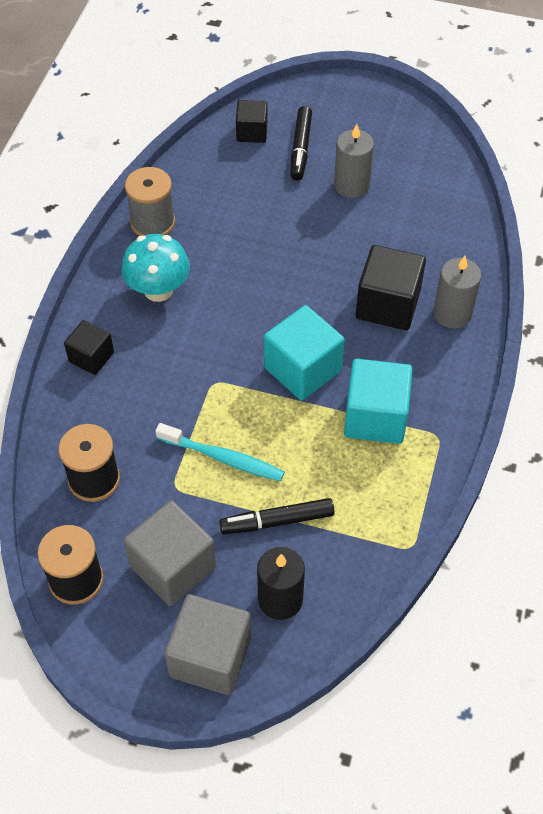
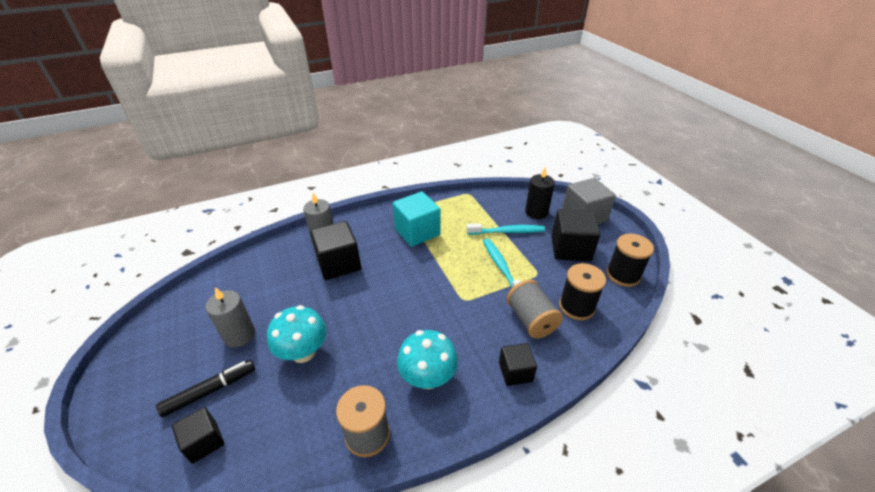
camera: 130 degrees left, 15 degrees down
grey cube [124,500,216,606] -> black cube [552,209,600,262]
black marker [219,498,335,534] -> turquoise toothbrush [467,223,545,235]
turquoise cube [264,305,345,401] -> none
none -> turquoise mushroom [267,305,327,363]
none -> grey spool [506,280,563,339]

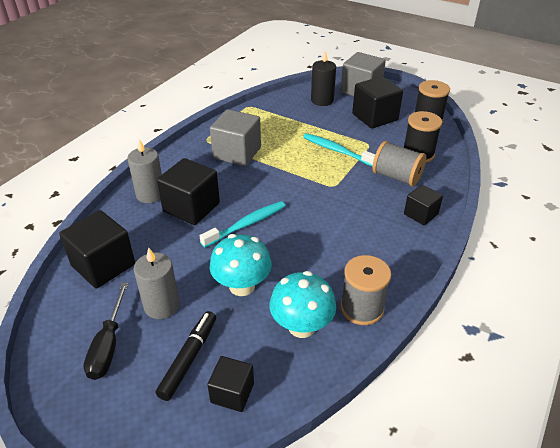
camera: 35 degrees left, 0 degrees up
turquoise cube [393,192,440,247] -> grey cube [210,109,261,166]
turquoise mushroom [397,330,458,389] -> turquoise mushroom moved to [270,271,336,338]
turquoise toothbrush [467,223,545,235] -> turquoise toothbrush moved to [200,201,285,248]
none -> black cube [59,210,135,288]
none -> black screwdriver [84,283,128,380]

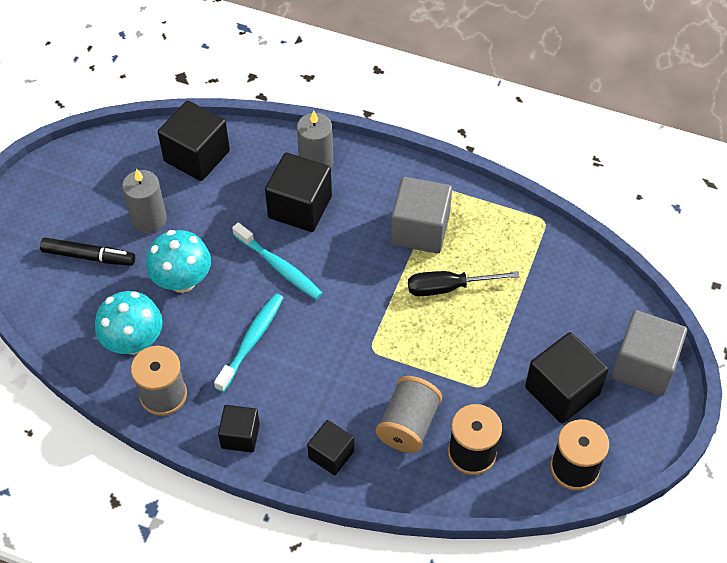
camera: 80 degrees right, 15 degrees up
black screwdriver [84,283,128,380] -> black screwdriver moved to [408,271,520,296]
black cube [207,356,254,412] -> black cube moved to [218,405,260,453]
turquoise toothbrush [303,133,375,166] -> turquoise toothbrush moved to [214,293,283,392]
black candle [311,51,336,106] -> none

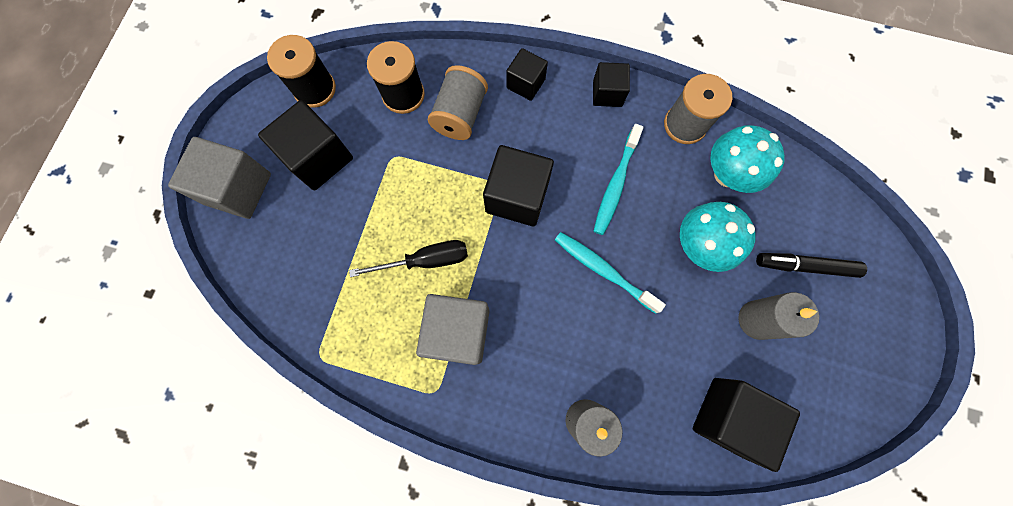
camera: 175 degrees right, 20 degrees up
black cube [265,153,332,232] -> black cube moved to [483,145,554,226]

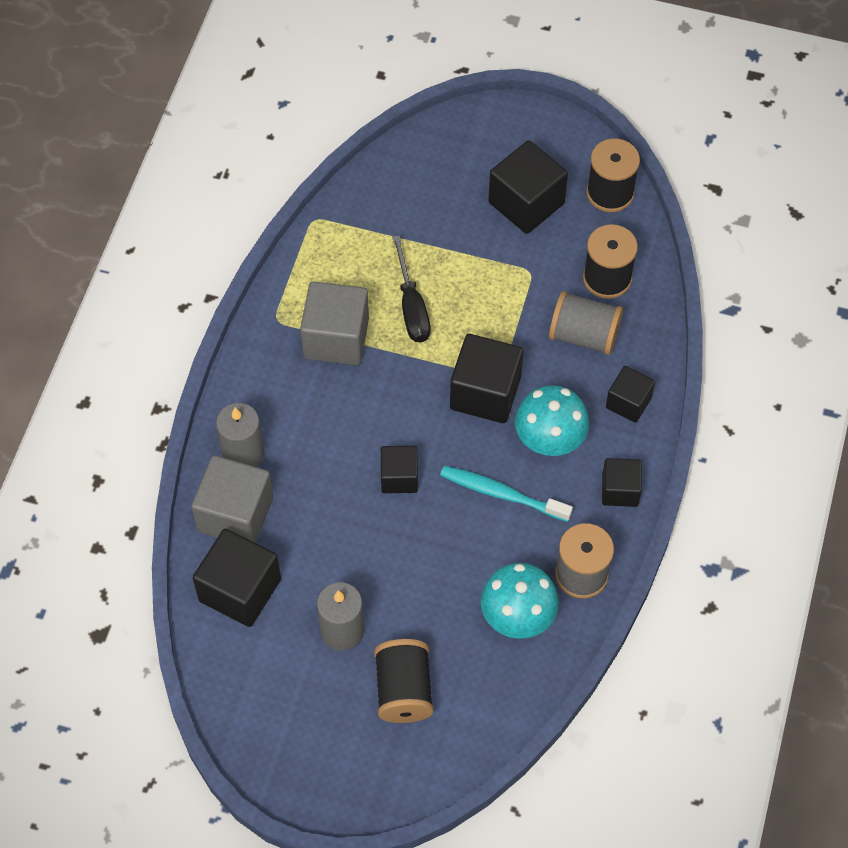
camera: 90 degrees right, 15 degrees down
grey cube [168,137,271,219] -> grey cube moved to [191,455,273,543]
turquoise toothbrush [555,232,666,314] -> black cube [381,446,418,493]
turquoise mushroom [680,202,756,272] -> turquoise mushroom moved to [515,385,589,456]
black marker [756,253,867,278] -> black spool [374,639,434,723]

